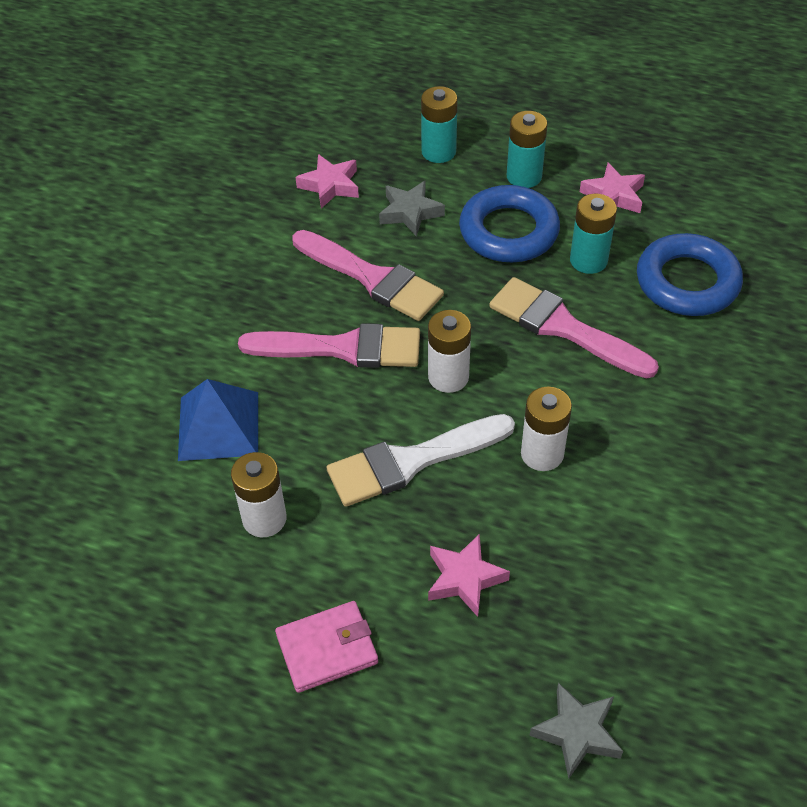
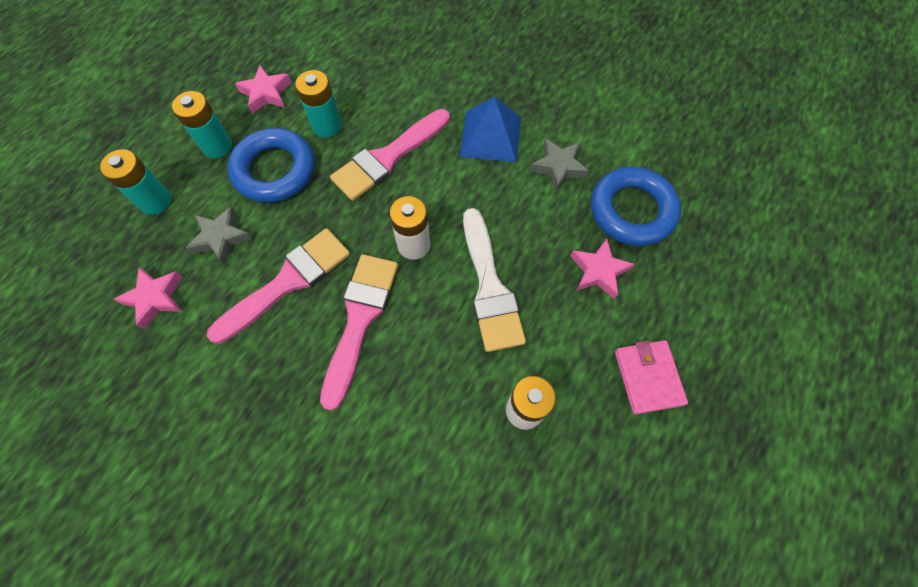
camera: 80 degrees left, 15 degrees up
blue pyramid [178,379,258,461] -> blue pyramid moved to [460,97,521,162]
white battery [521,387,572,471] -> none
grey star [529,683,623,779] -> grey star moved to [530,138,589,192]
blue ring [637,233,743,316] -> blue ring moved to [591,167,681,246]

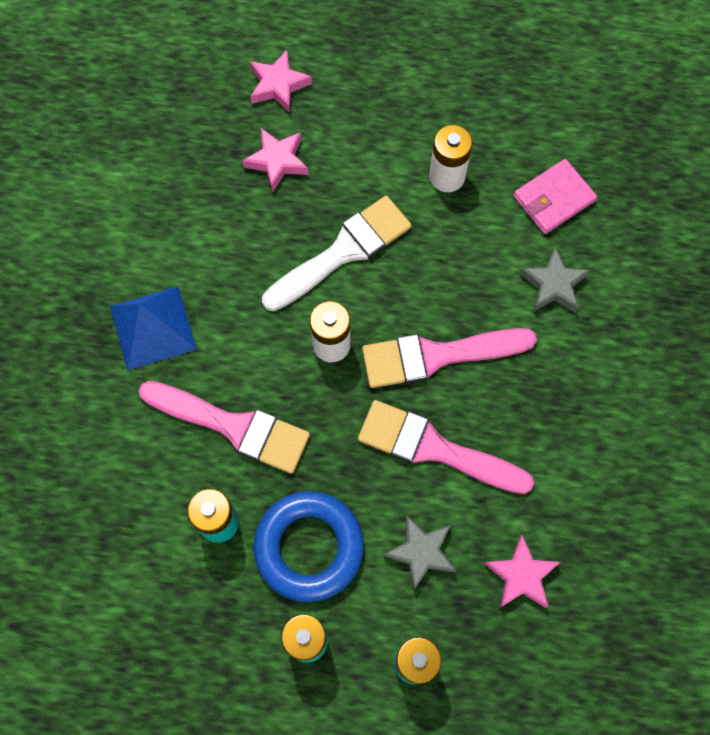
camera: 115 degrees left, 5 degrees up
pink star [235,65,292,114] -> pink star moved to [250,50,312,113]
grey star [530,138,589,192] -> grey star moved to [520,247,590,313]
blue ring [591,167,681,246] -> none
pink wallet [615,340,688,415] -> pink wallet moved to [514,159,597,234]

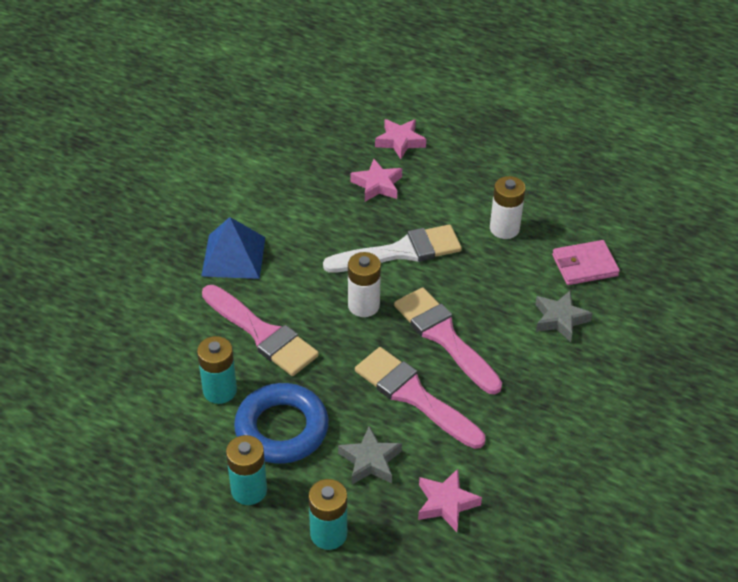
camera: 20 degrees right, 25 degrees down
pink brush [362,328,537,388] -> pink brush turned 45 degrees clockwise [394,287,502,394]

